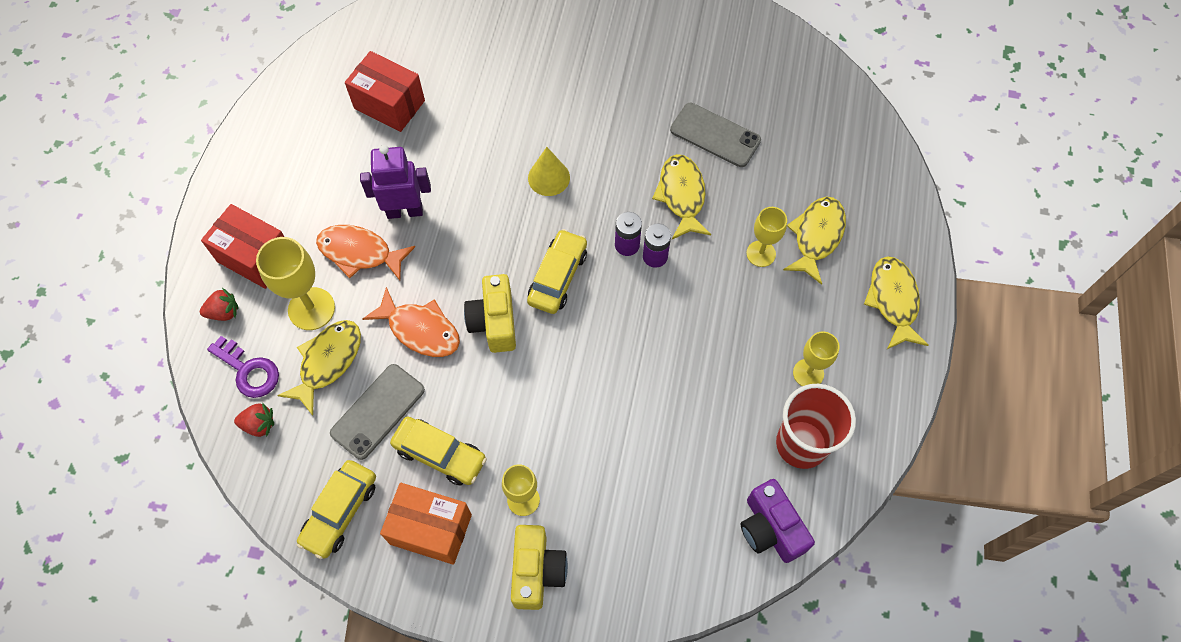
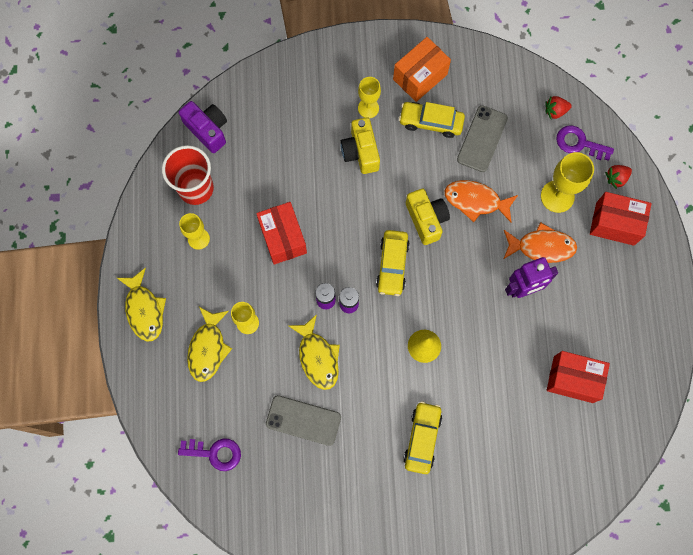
camera: 165 degrees right, 10 degrees up
yellow fish [277,320,361,416] -> none
yellow car [297,460,376,559] -> yellow car moved to [403,401,442,474]
orange box [380,483,472,565] -> orange box turned 45 degrees counterclockwise [393,37,451,102]
yellow camera [511,525,568,610] -> yellow camera moved to [340,117,380,174]
none -> purple key [178,438,241,471]
none -> red box [256,202,307,264]

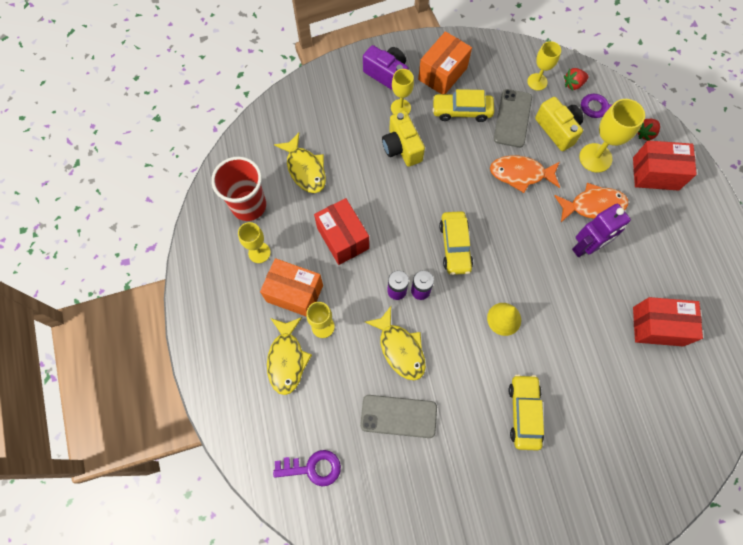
camera: 10 degrees left, 5 degrees down
yellow fish [117,268,166,342] -> yellow fish moved to [274,133,326,193]
purple camera [179,101,227,153] -> purple camera moved to [363,45,409,90]
yellow camera [406,189,450,245] -> yellow camera moved to [535,97,584,151]
none -> orange box [260,258,323,317]
none -> yellow goblet [527,41,561,91]

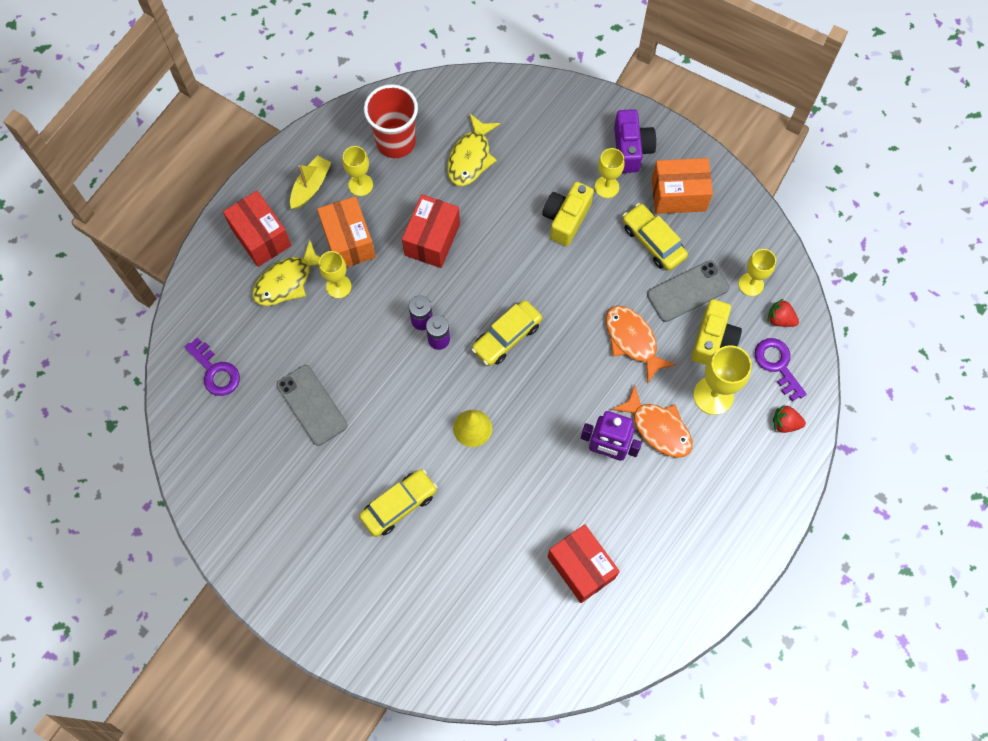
camera: 50 degrees right, 0 degrees up
yellow fish [365,306,426,380] -> none
red box [633,140,697,191] -> red box moved to [223,191,291,267]
none -> yellow boat [290,155,332,209]

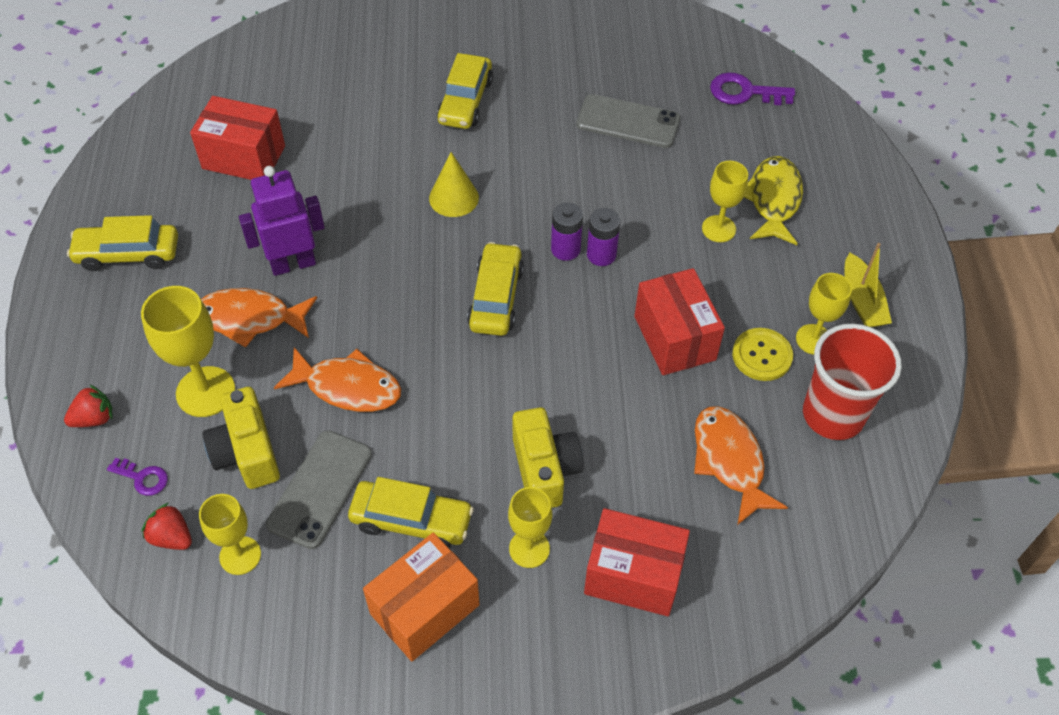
camera: 140 degrees right, 15 degrees down
red box [223,191,291,267] -> red box moved to [584,508,690,616]
orange box [317,196,376,267] -> none
yellow fish [447,113,501,186] -> orange fish [694,406,788,525]
purple camera [614,109,656,173] -> none
purple key [755,338,807,402] -> purple key [107,458,168,496], size x0.60
red strawberry [768,299,799,327] -> red strawberry turned 135 degrees counterclockwise [142,503,192,550]
none -> yellow car [67,215,178,271]
none -> yellow button [732,328,793,381]

